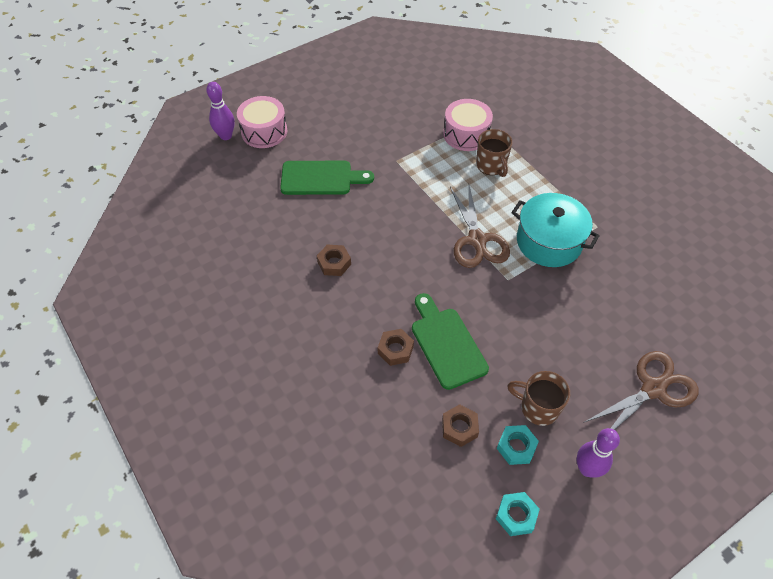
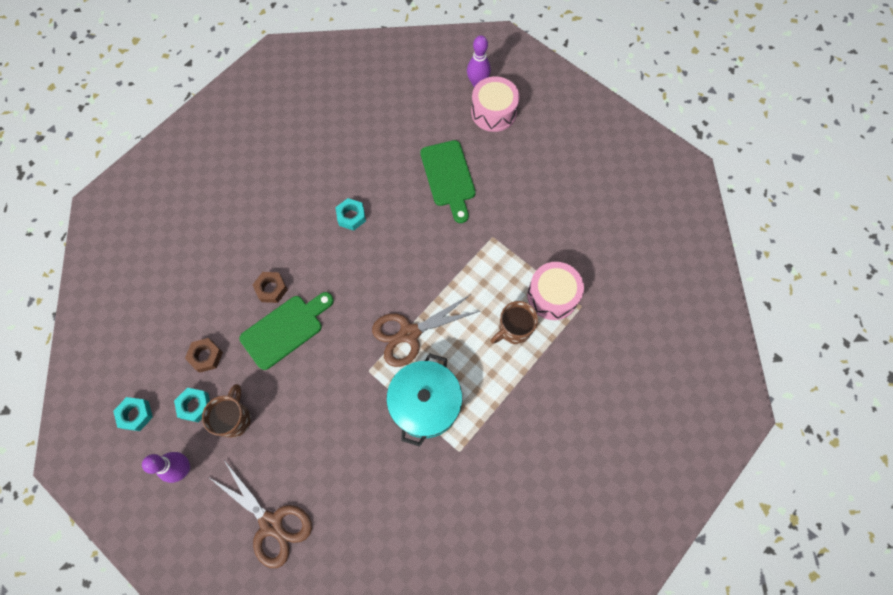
camera: 75 degrees right, 15 degrees up
brown nut [317,245,351,276] -> turquoise nut [335,198,366,231]

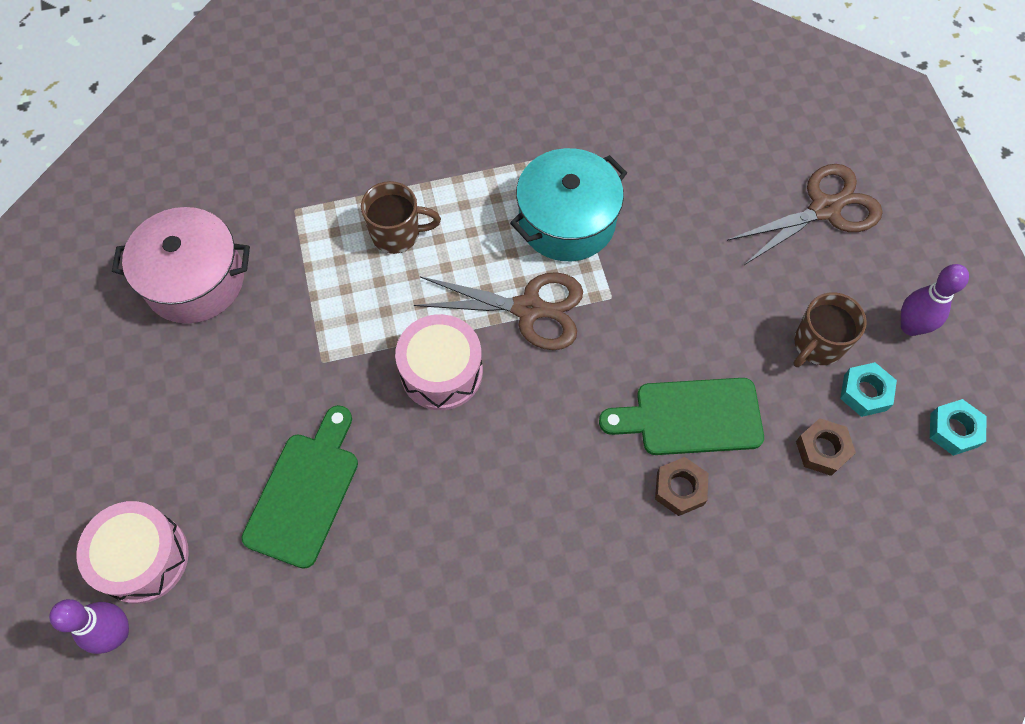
camera: 145 degrees left, 5 degrees down
brown scissors [208,460,312,568] -> brown scissors turned 75 degrees clockwise [727,164,883,265]
turquoise nut [335,198,366,231] -> none
pink drum [527,262,584,320] -> pink drum moved to [395,314,483,410]
none -> pink pot [112,207,250,323]

